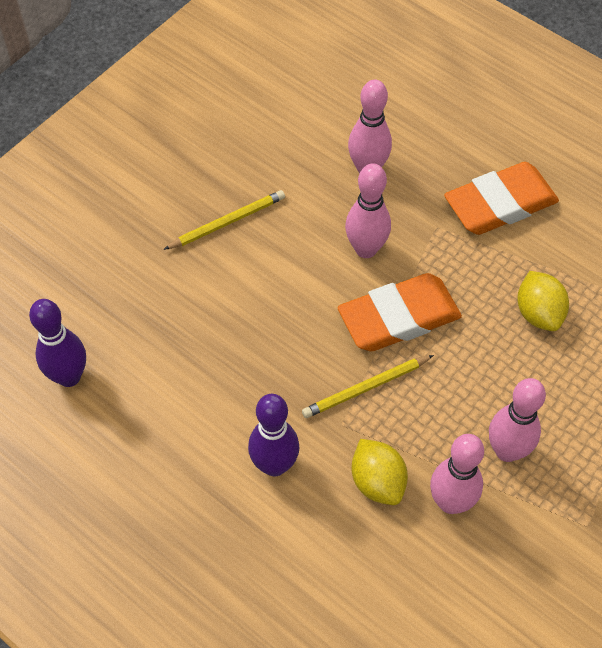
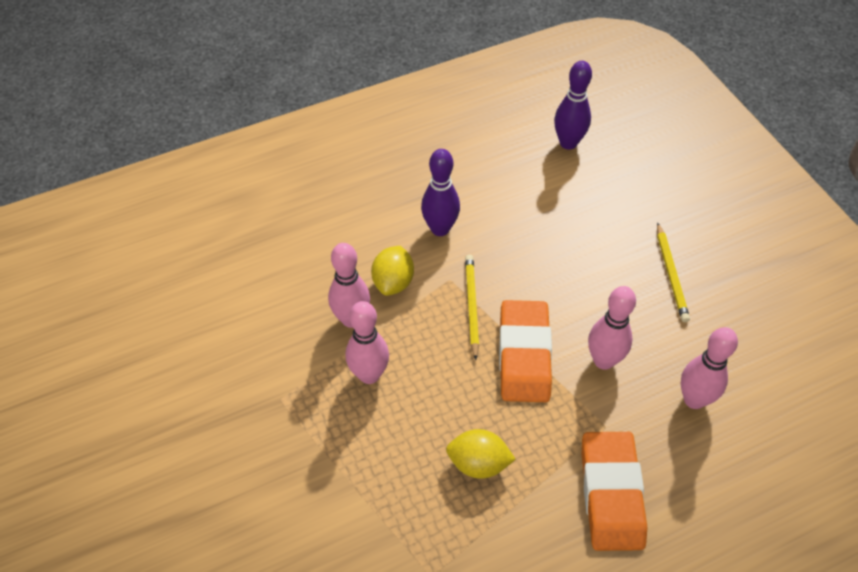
camera: 115 degrees right, 5 degrees down
yellow lemon [351,439,408,505] -> yellow lemon turned 75 degrees counterclockwise [371,246,414,296]

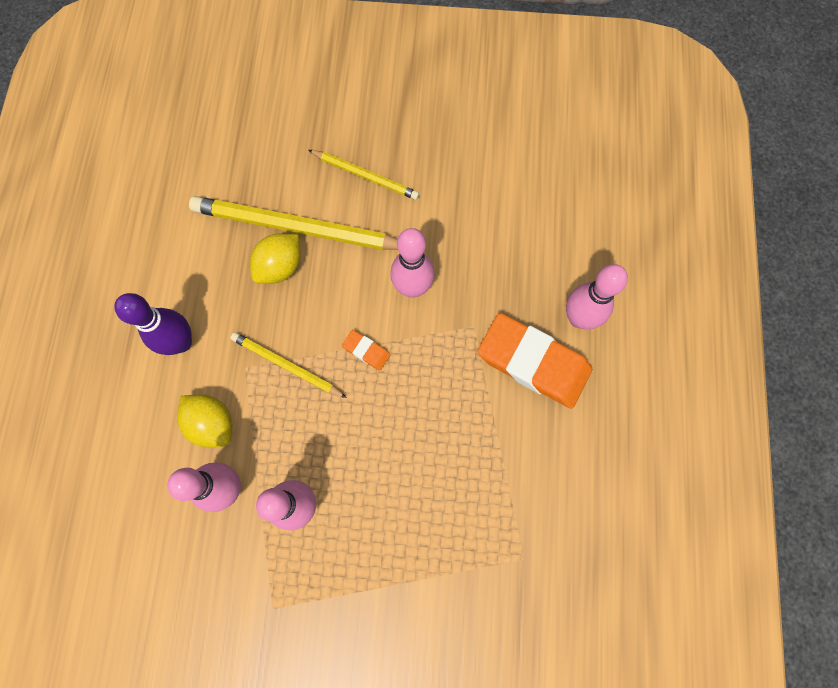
camera: 60 degrees left, 20 degrees up
yellow lemon [446,429,516,479] -> yellow lemon moved to [250,234,300,284]
orange eraser [499,300,552,402] -> orange eraser [342,330,390,371], size x0.42
purple bowling pin [554,61,592,150] -> none
pink bowling pin [681,327,738,409] -> pink bowling pin moved to [566,264,628,329]
none -> yellow pencil [189,196,398,250]

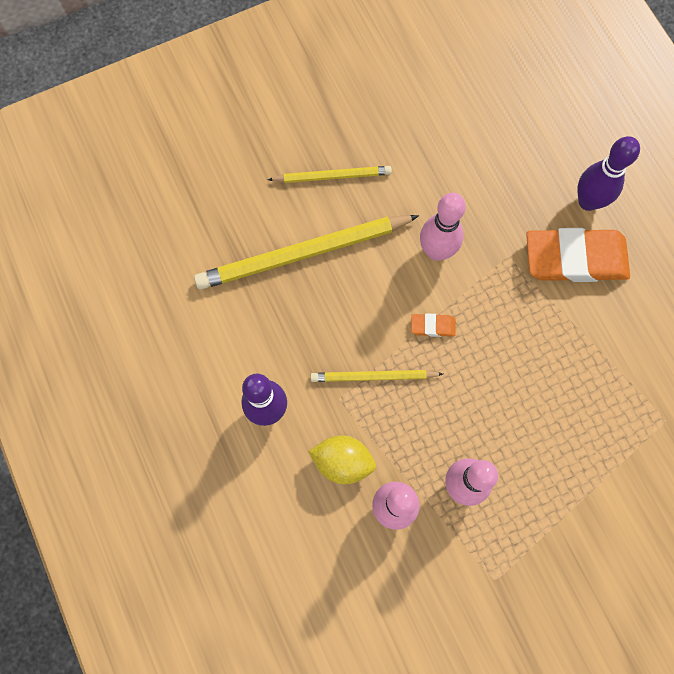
camera: 30 degrees left, 0 degrees up
yellow lemon [250,234,300,284] -> none
pink bowling pin [566,264,628,329] -> purple bowling pin [577,136,640,211]

